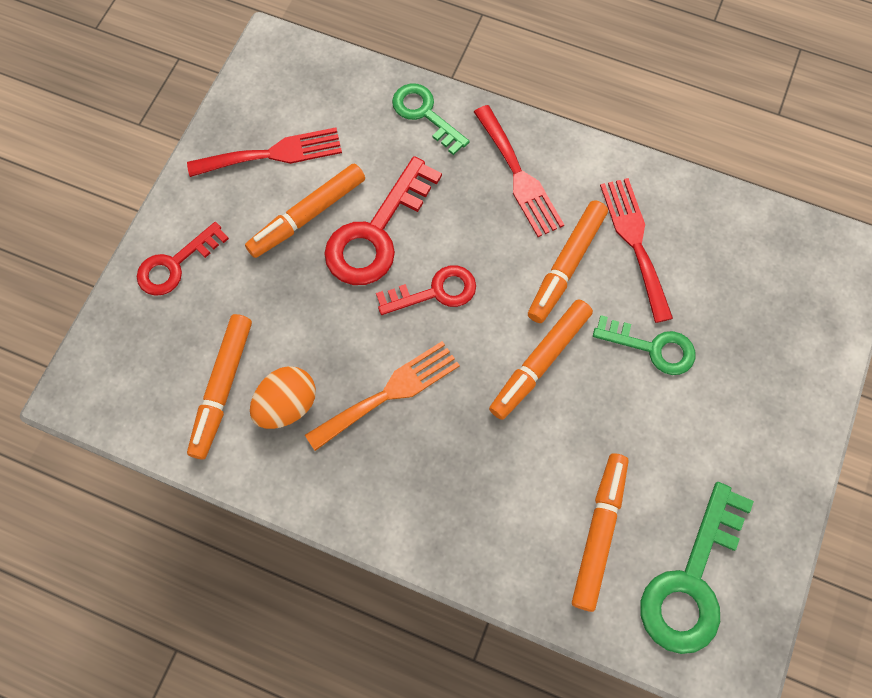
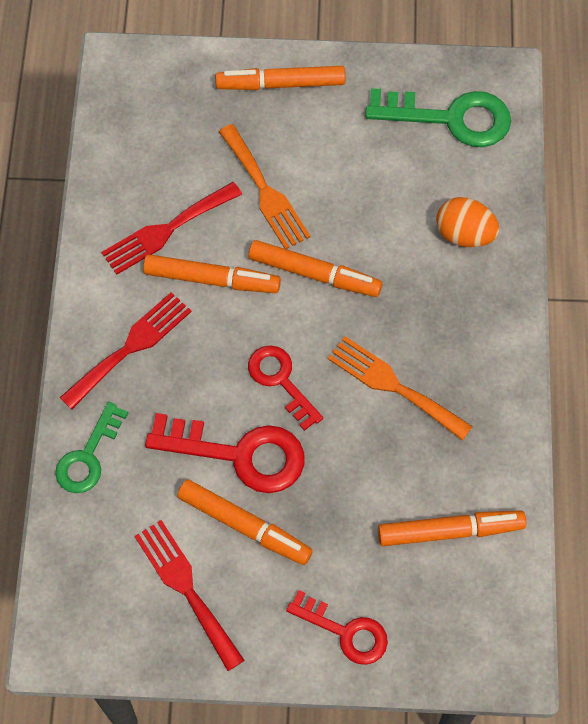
camera: 110 degrees left, 5 degrees down
orange egg [250,366,316,429] -> orange egg moved to [436,197,500,247]
orange marker [572,453,629,612] -> orange marker moved to [215,66,345,90]
green key [593,315,695,375] -> orange fork [218,124,311,249]

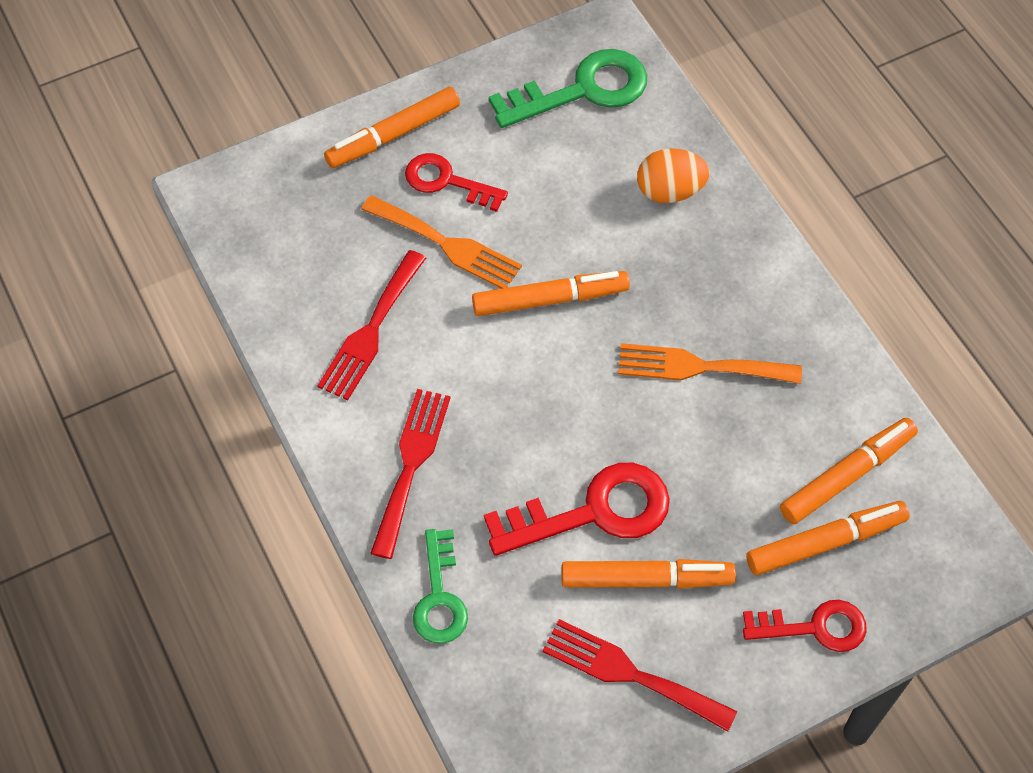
camera: 30 degrees left, 5 degrees down
orange marker [143,254,281,293] -> orange marker moved to [746,501,910,575]
red key [248,346,323,431] -> red key moved to [405,153,508,212]

